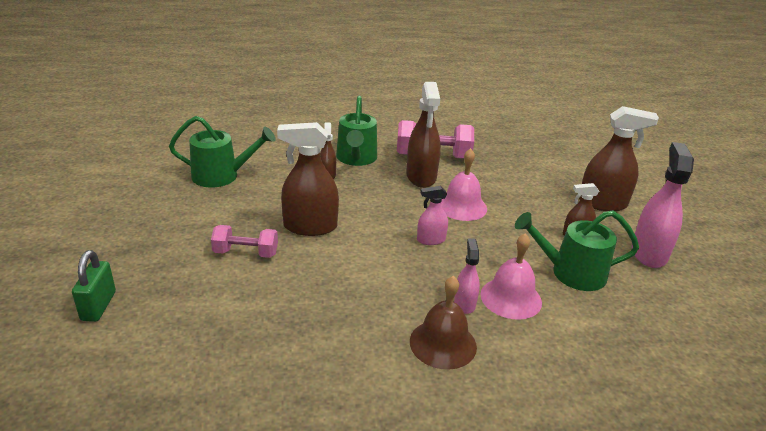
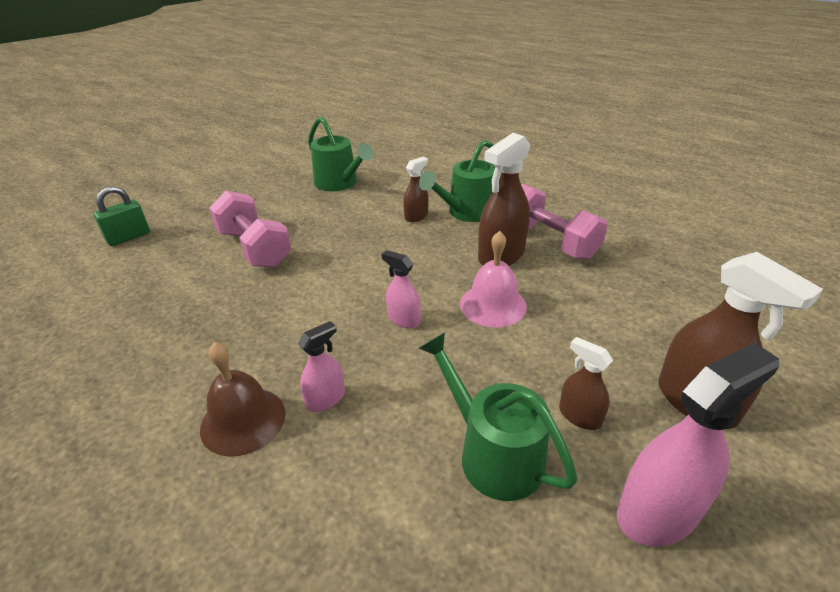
camera: 50 degrees right, 5 degrees up
pink dumbbell [211,225,278,258] -> pink dumbbell [209,191,292,268], size x1.59
brown spray bottle [277,122,339,236] -> none
pink bell [480,233,542,320] -> none

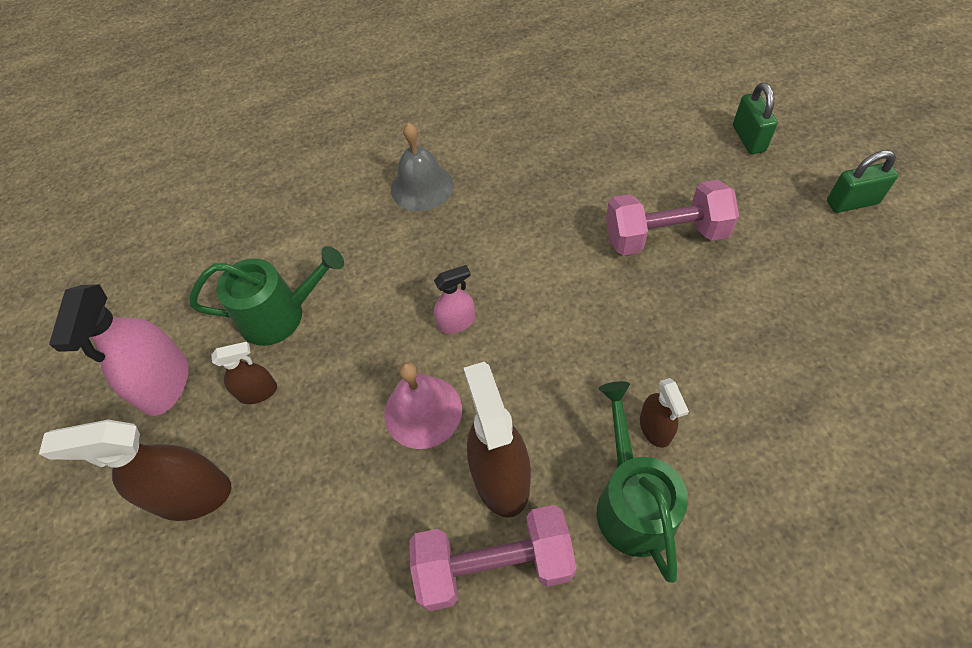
camera: 125 degrees right, 20 degrees up
brown bell [200,342,286,457] -> grey bell [391,123,453,211]
pink spray bottle [298,321,345,412] -> none
green watering can [308,117,374,191] -> none
none -> green padlock [827,150,898,213]

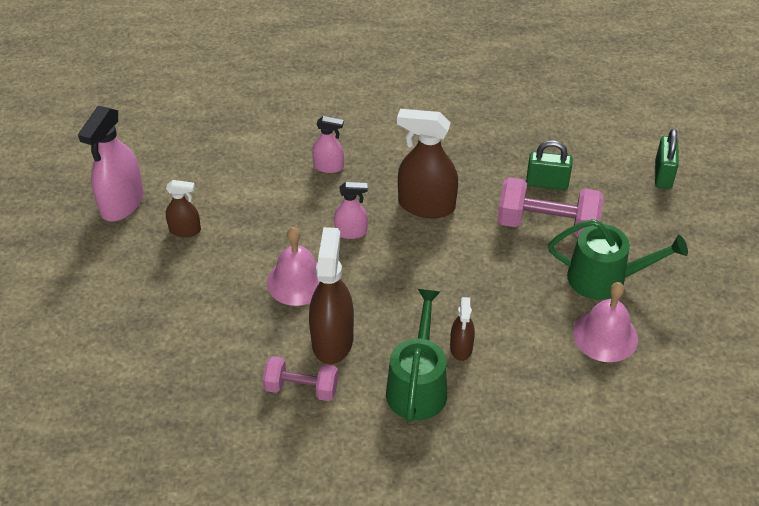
camera: 15 degrees right, 10 degrees down
brown spray bottle [39,420,231,521] -> brown spray bottle moved to [397,109,458,218]
green watering can [190,246,344,346] -> green watering can moved to [548,219,688,300]
grey bell [391,123,453,211] -> none
pink dumbbell [409,505,577,611] -> pink dumbbell [262,356,338,401], size x0.63
green padlock [827,150,898,213] -> green padlock moved to [526,140,573,190]
none -> pink spray bottle [312,116,344,173]
none -> pink bell [573,282,638,362]

